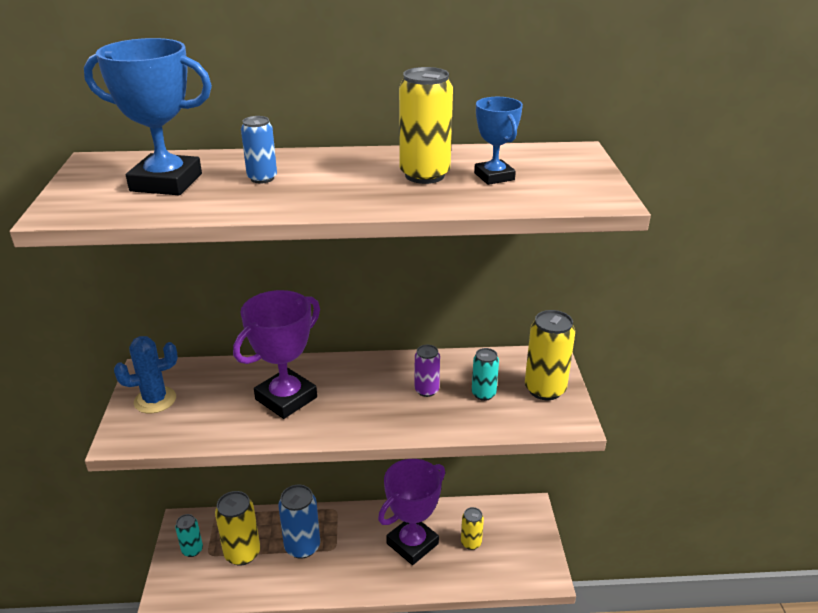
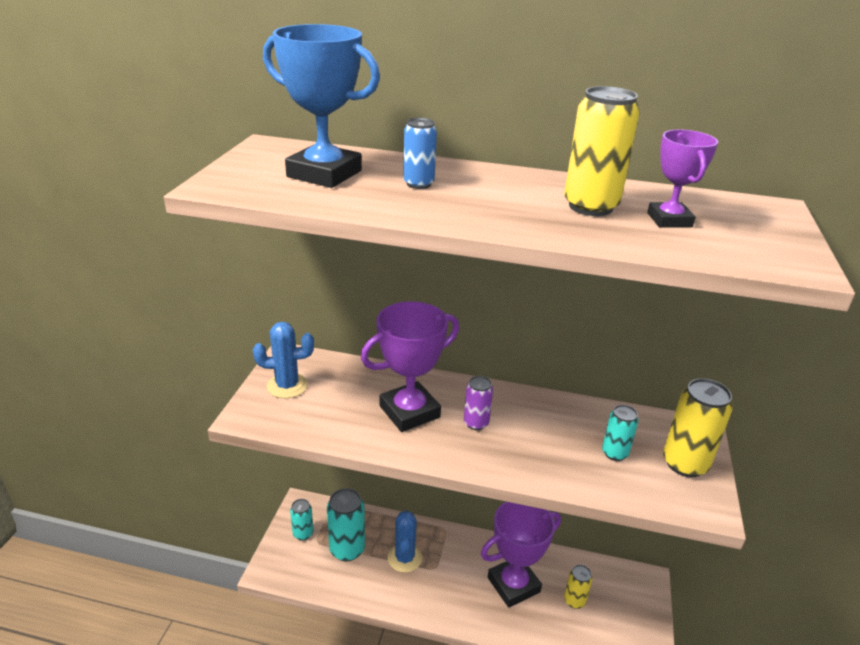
camera: 15 degrees right, 0 degrees up
yellow can [215,491,260,566] -> turquoise can [327,488,365,561]
blue can [278,485,320,559] -> blue cactus [388,511,422,573]
purple can [415,345,440,397] -> purple can moved to [464,376,493,430]
blue trophy [474,97,523,185] -> purple trophy [647,129,718,228]

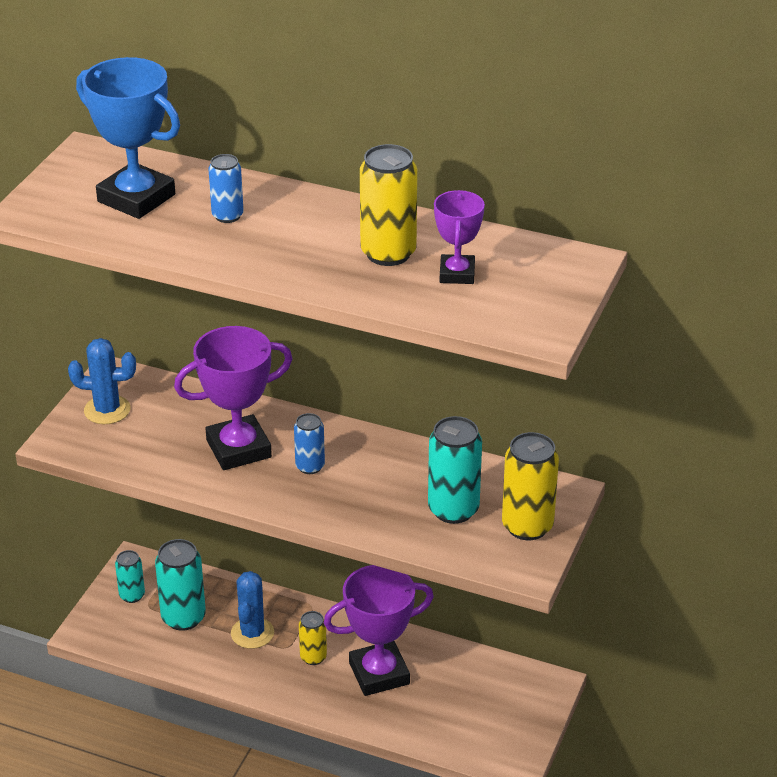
camera: 10 degrees right, 5 degrees up
purple can [464,376,493,430] -> blue can [294,413,325,474]
yellow can [564,565,593,609] -> yellow can moved to [299,611,327,665]
turquoise can [602,405,639,461] -> turquoise can [428,416,482,524], size x1.70

